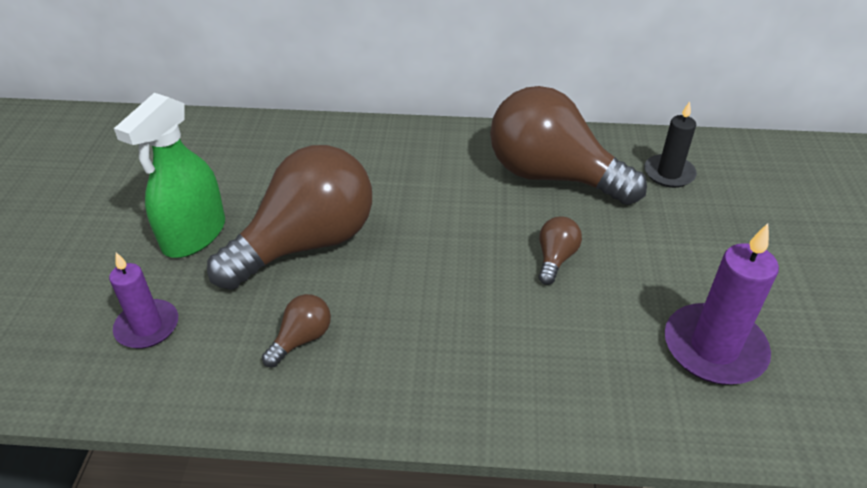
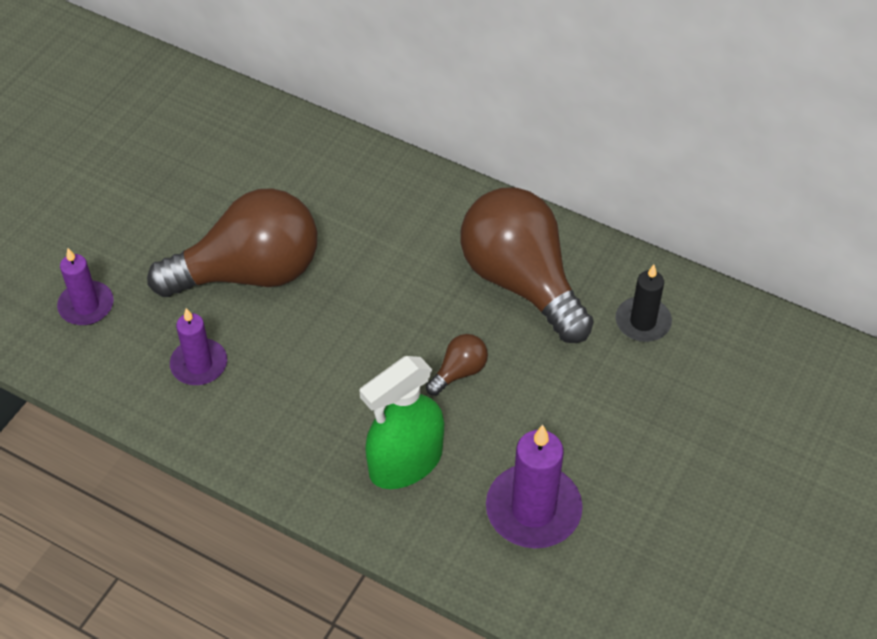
camera: 25 degrees right, 10 degrees up
green spray bottle [114,93,225,258] -> green spray bottle moved to [359,356,444,489]
brown light bulb [262,294,331,367] -> purple candle [170,308,227,385]

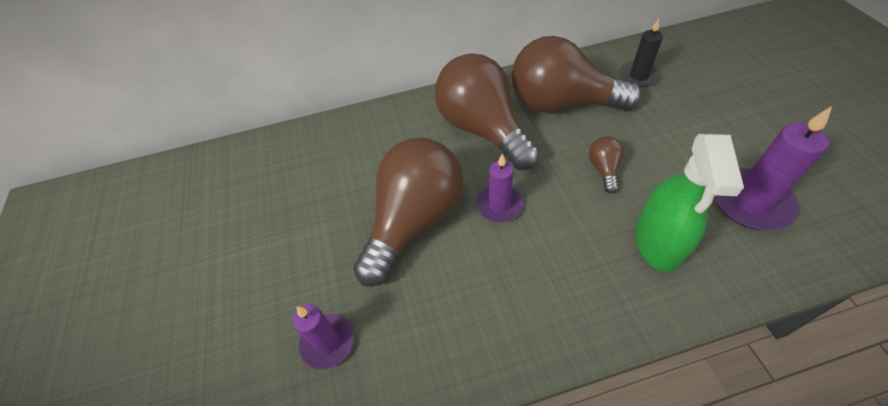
camera: 40 degrees left, 0 degrees up
purple candle [170,308,227,385] -> purple candle moved to [476,154,523,222]
none -> brown light bulb [435,53,540,170]

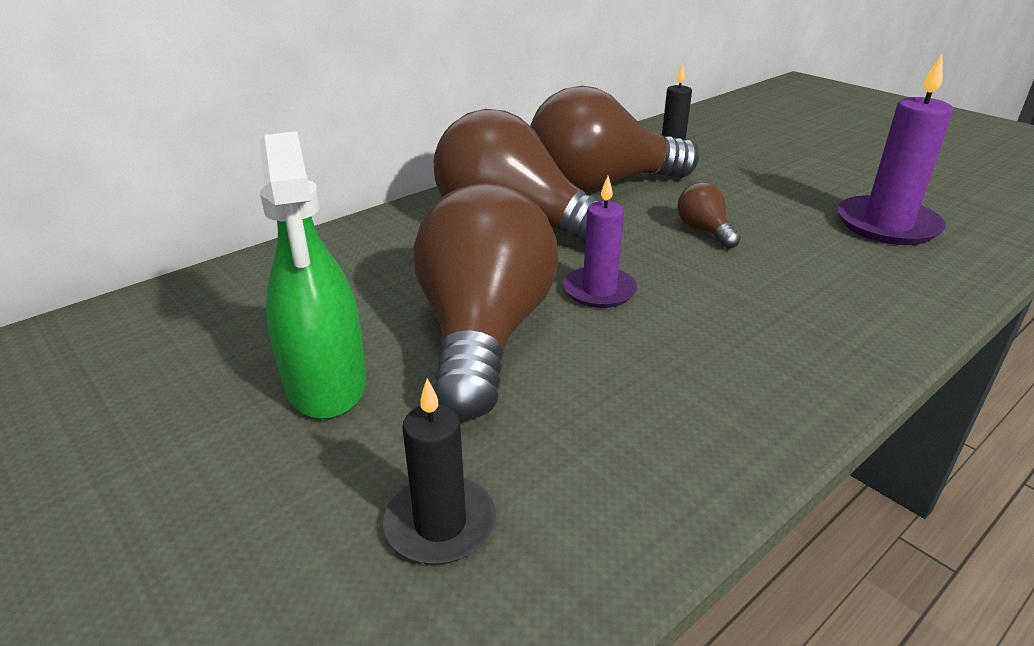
camera: 30 degrees left, 20 degrees down
purple candle [293,304,354,370] -> black candle [383,378,496,565]
green spray bottle [635,134,744,272] -> green spray bottle moved to [260,131,367,419]

